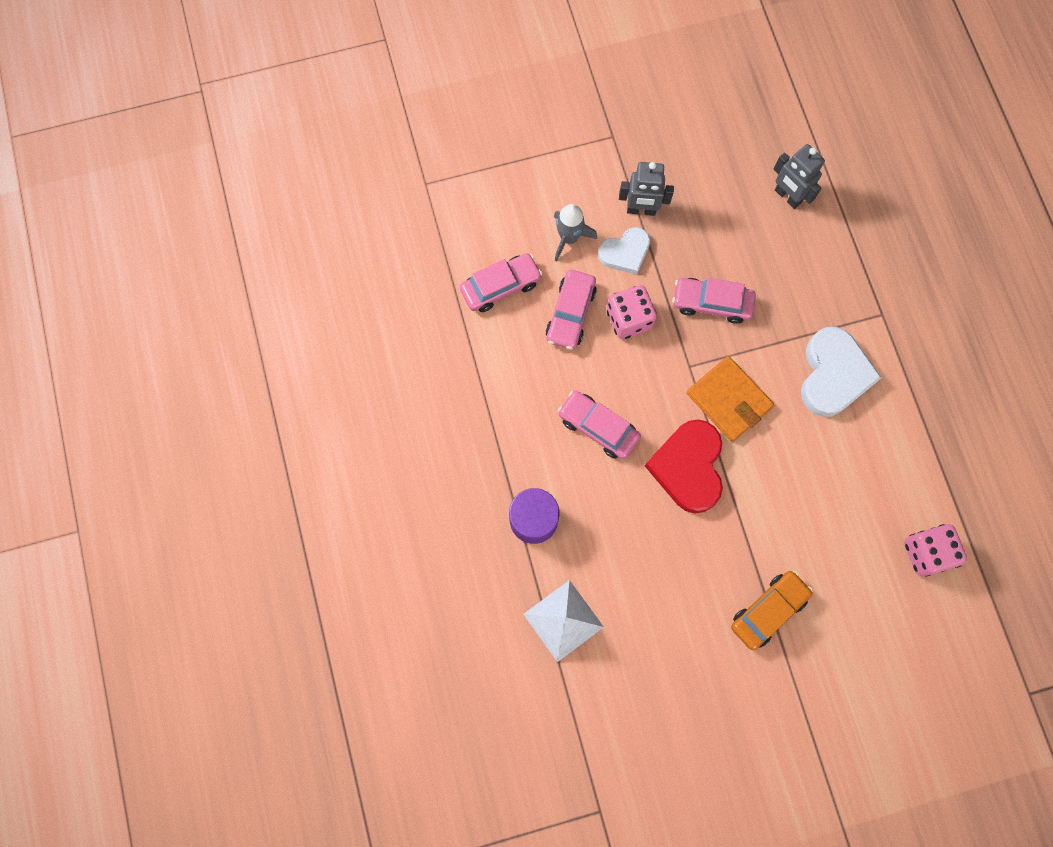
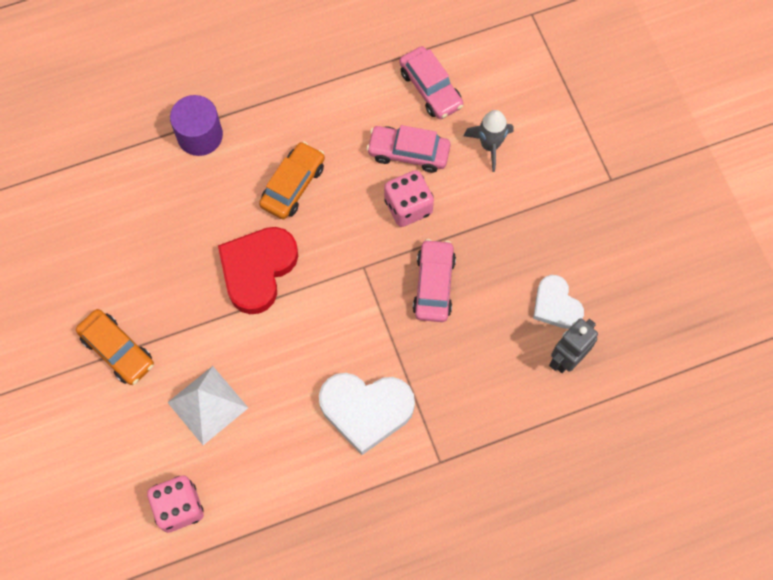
camera: 85 degrees right, 5 degrees down
white pyramid [523,580,604,662] -> white pyramid moved to [167,366,248,445]
pink car [558,391,641,459] -> orange car [259,141,325,219]
white heart [598,227,650,275] -> white heart moved to [533,275,584,329]
grey robot [619,162,674,216] -> none
red heart [645,419,723,513] -> red heart turned 60 degrees counterclockwise [218,227,298,314]
orange wallet [687,356,774,442] -> none

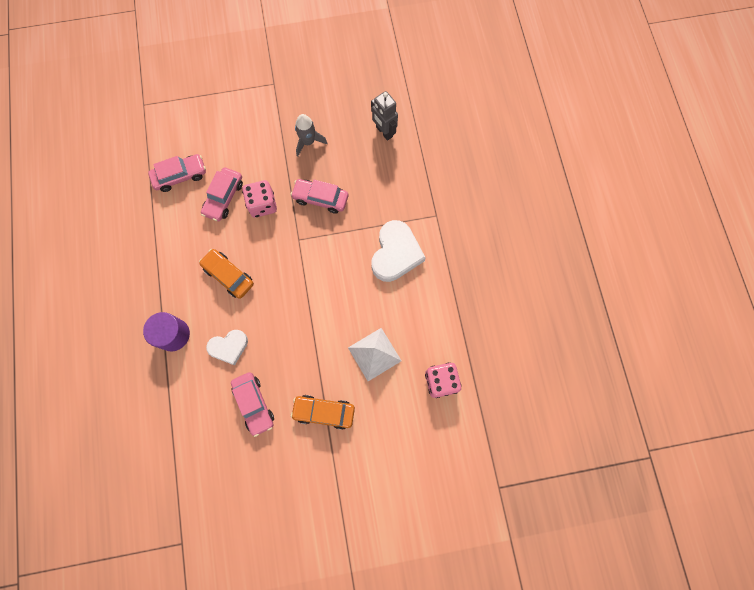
camera: 80 degrees left, 5 degrees up
orange car [76,309,154,385] -> orange car turned 135 degrees counterclockwise [291,395,355,430]
red heart [218,227,298,314] -> none
grey rocket [464,110,513,172] -> grey rocket moved to [295,114,327,157]
white heart [533,275,584,329] -> white heart moved to [206,330,248,365]
none -> pink car [231,372,274,437]

